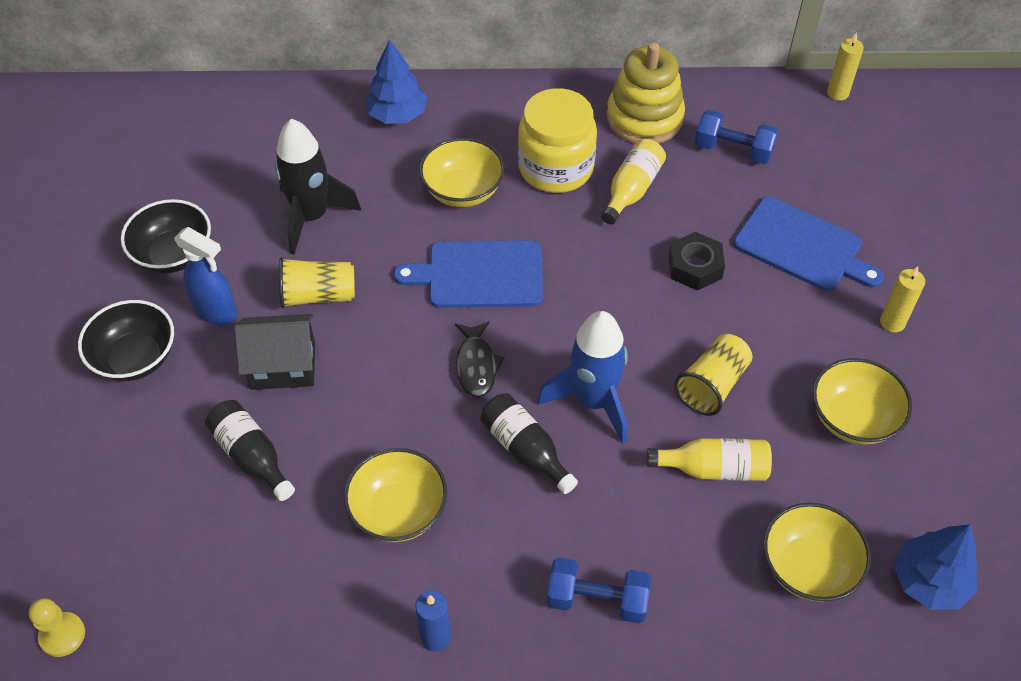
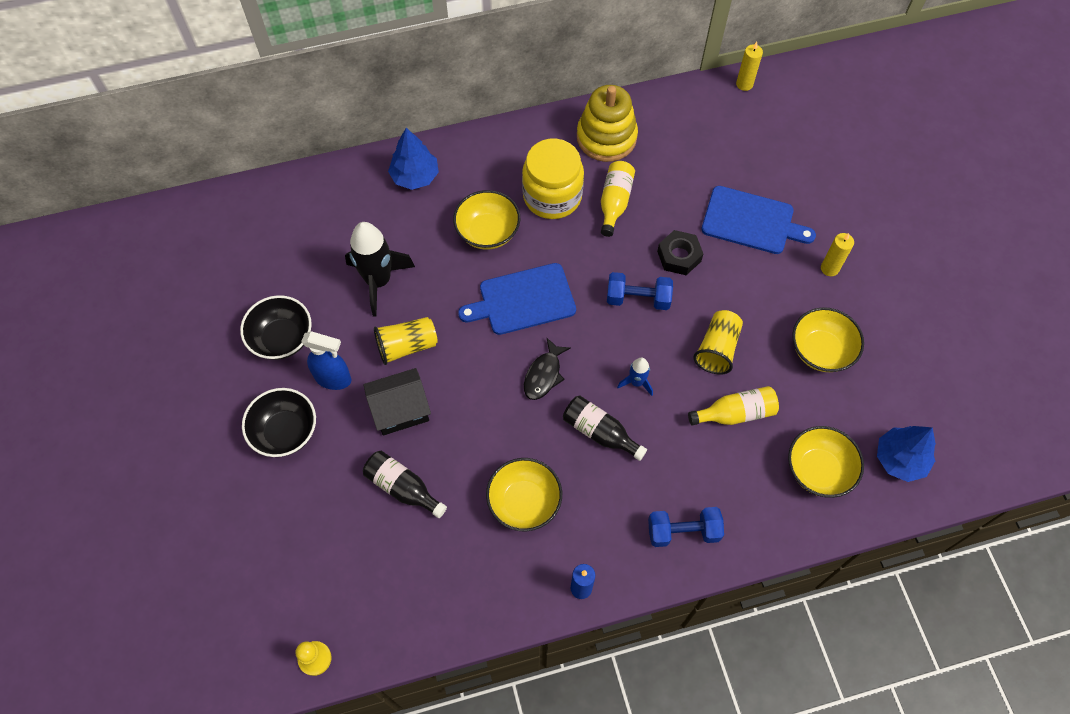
camera: 15 degrees left, 10 degrees up
black fish [455,321,504,397] -> black fish turned 45 degrees clockwise [524,338,571,400]
blue rocket [538,311,628,444] -> blue rocket [617,357,653,396], size x0.50
blue dumbbell [695,110,778,164] -> blue dumbbell moved to [607,272,673,310]

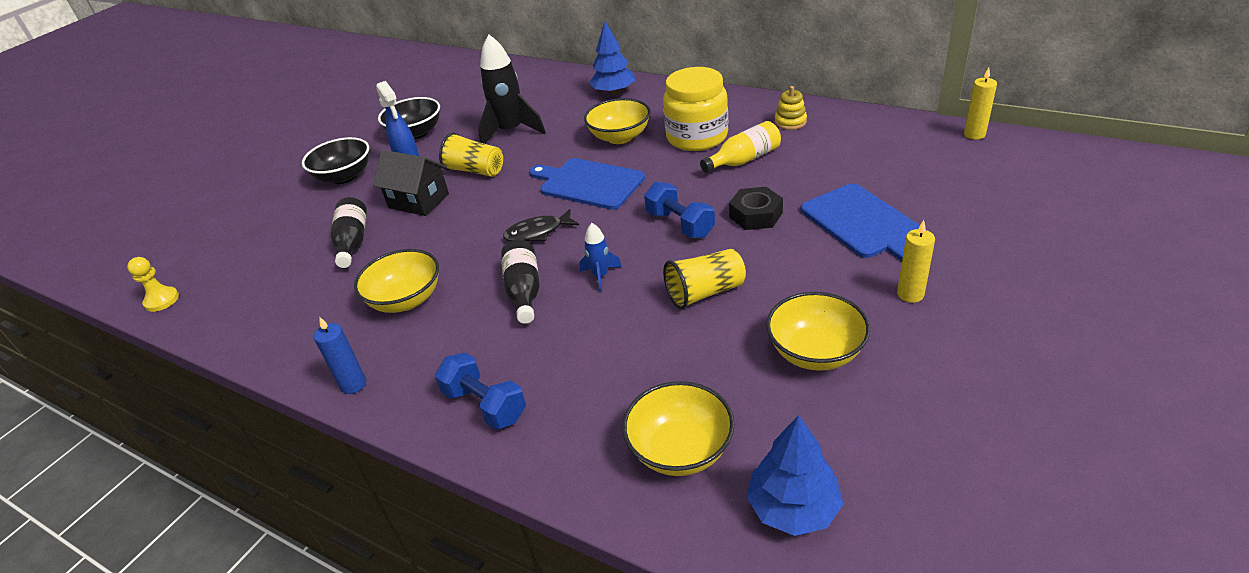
camera: 50 degrees right, 25 degrees down
yellow stacking toy [577,85,638,162] -> yellow stacking toy [775,86,807,130], size x0.49
yellow bottle [688,386,779,426] -> none

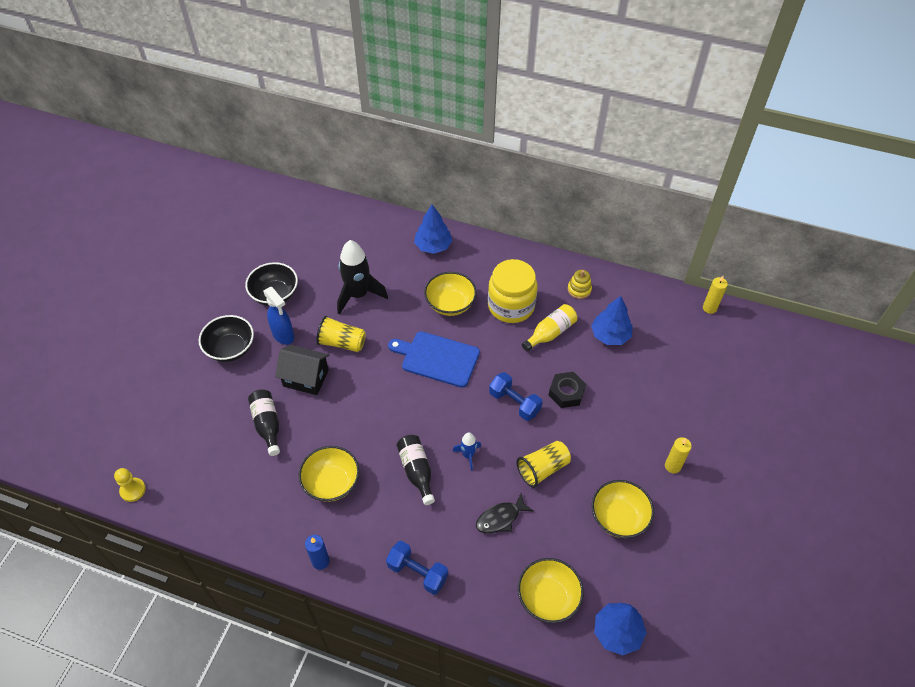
camera: 15 degrees left, 15 degrees up
black fish [503,209,579,241] -> black fish moved to [476,493,533,533]
blue cutting board [801,183,920,261] -> none
none -> blue tree [591,296,633,345]

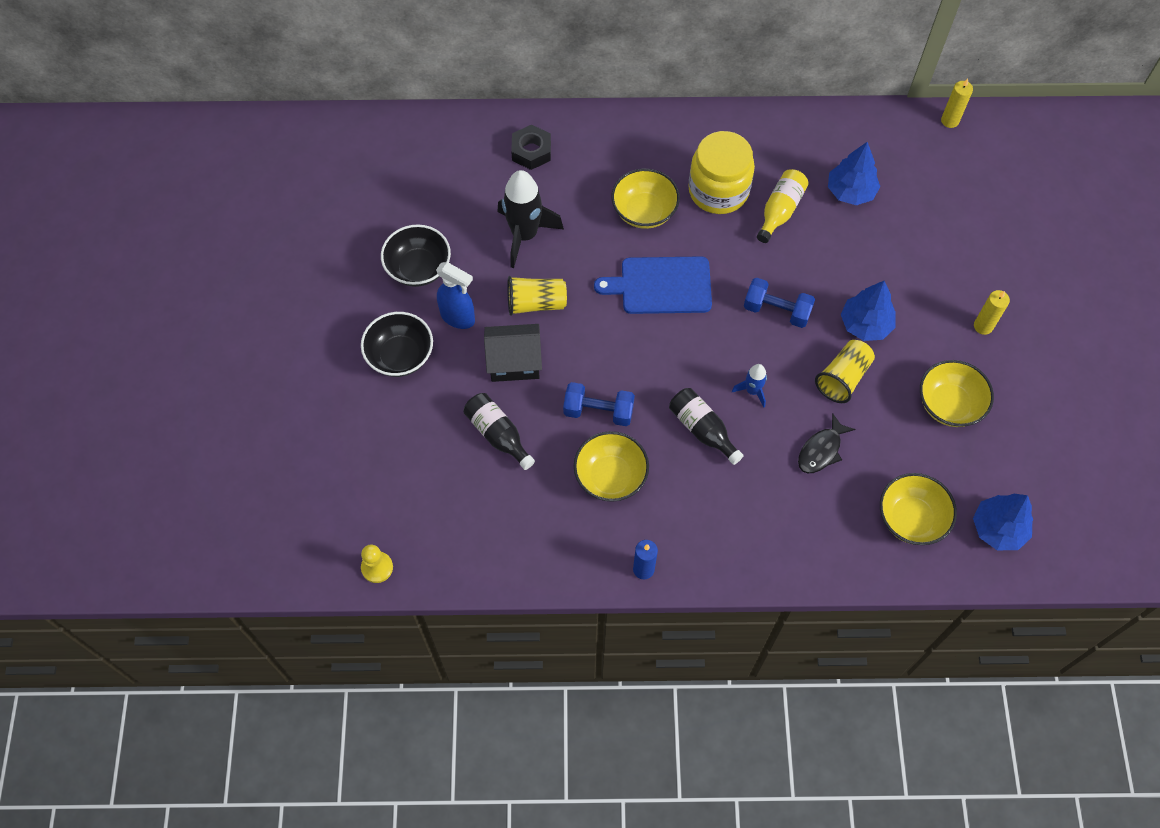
camera: 20 degrees left, 10 degrees up
blue dumbbell [386,541,448,595] -> blue dumbbell moved to [563,382,635,426]
blue tree [414,204,453,254] -> blue tree moved to [841,281,895,341]
black nut [548,372,586,408] -> black nut moved to [511,124,551,170]
yellow stacking toy [568,270,592,299] -> none

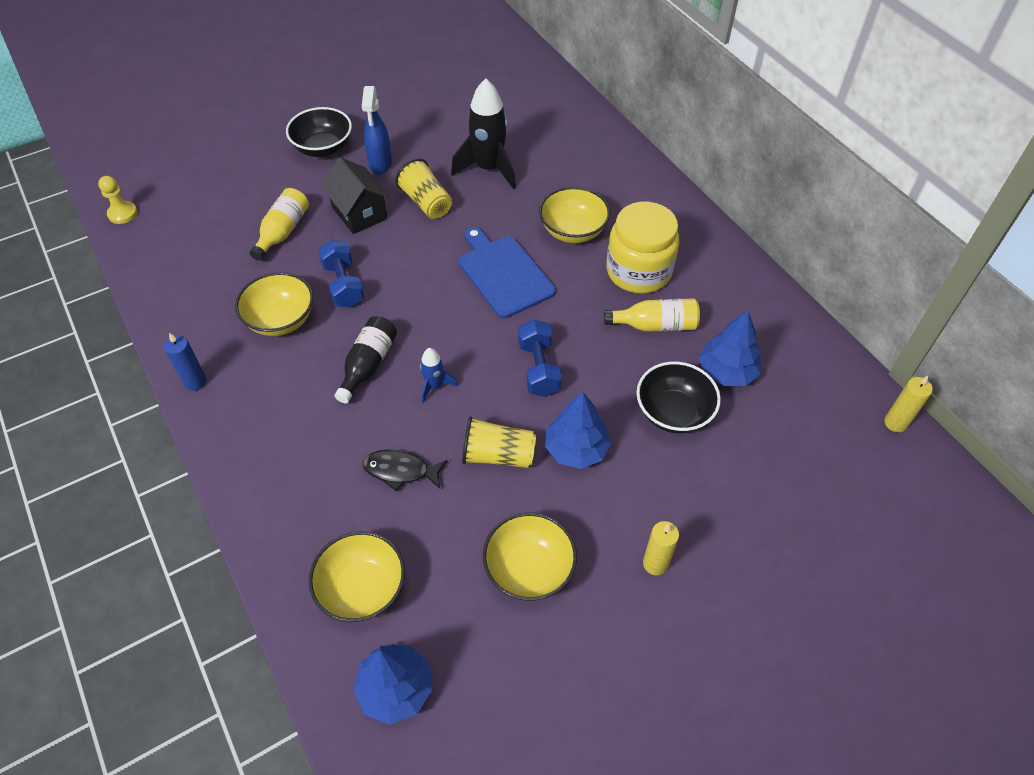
camera: 60 degrees right, 10 degrees down
black bowl [381,224,451,287] -> black bowl moved to [637,361,721,434]
black bottle [464,393,535,470] -> yellow bottle [250,188,309,261]
black nut [511,124,551,170] -> none

